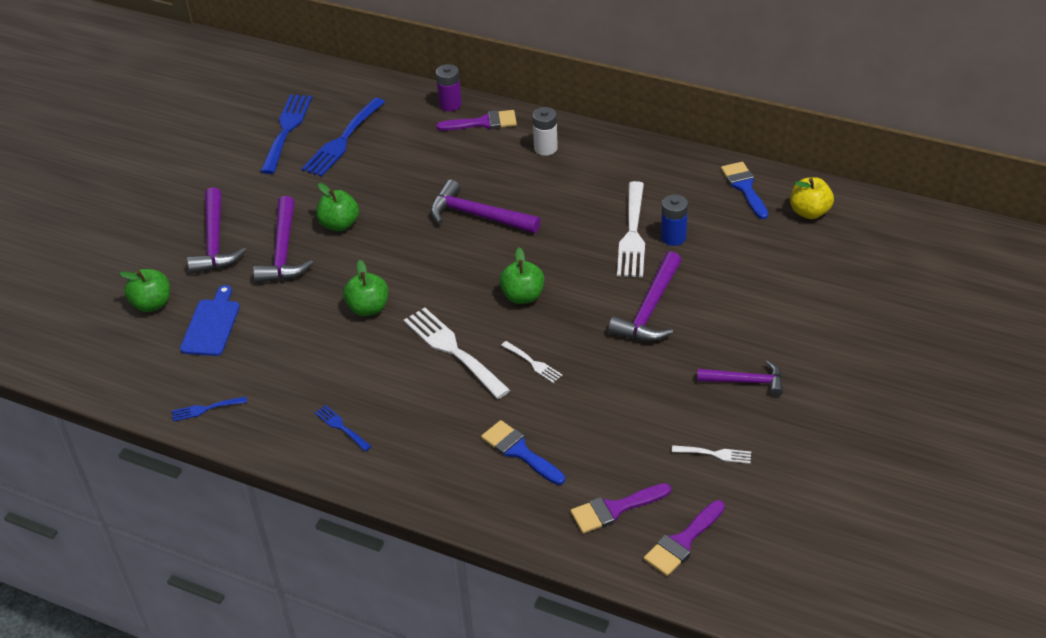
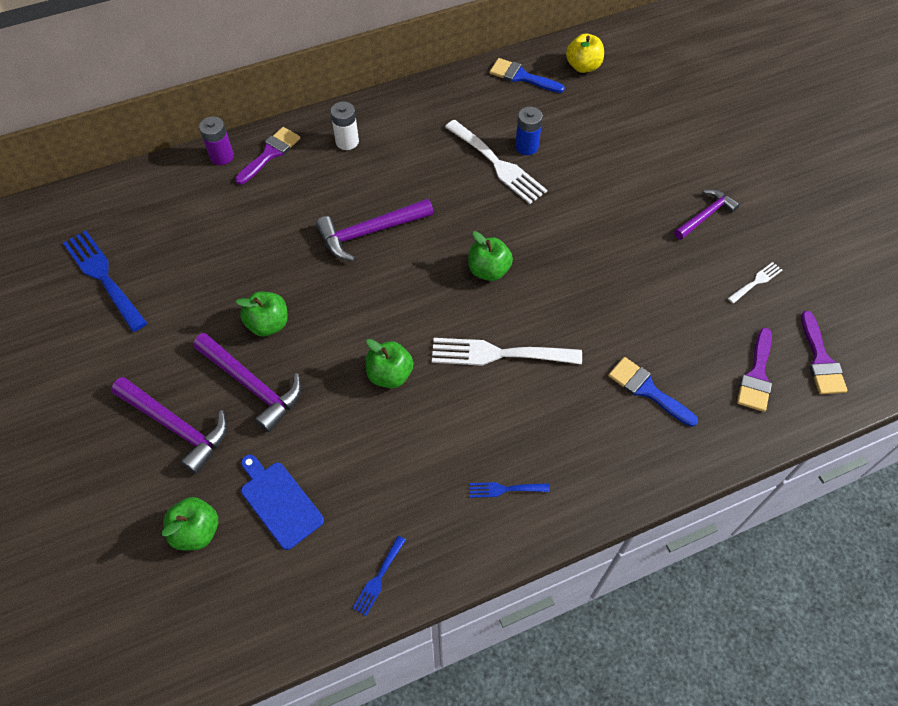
camera: 50 degrees left, 15 degrees up
blue fork [301,98,385,177] -> none
blue brush [481,420,565,485] -> blue brush turned 45 degrees clockwise [608,357,698,427]
white fork [501,341,562,383] -> none
purple hammer [608,251,682,342] -> none

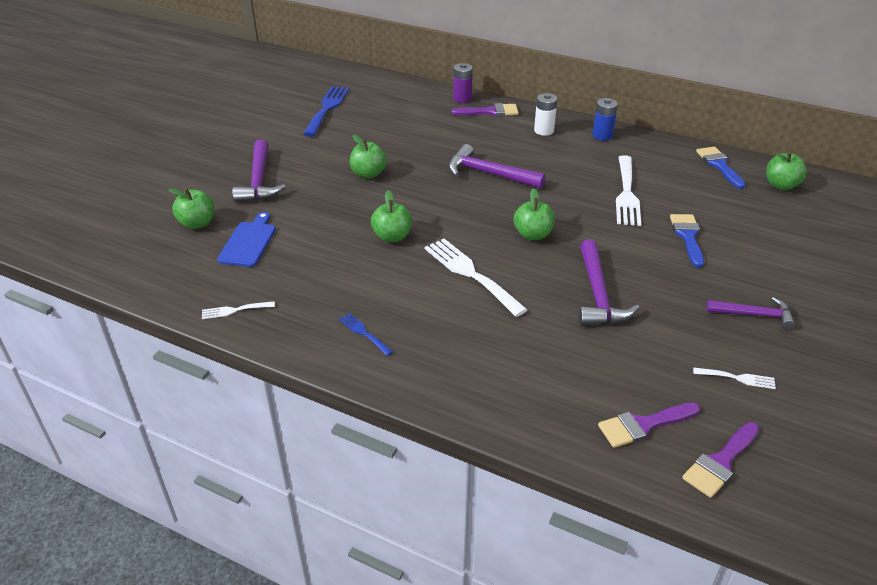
camera: 50 degrees right, 20 degrees down
purple hammer [193,333,302,432] -> purple hammer moved to [579,240,640,325]
blue fork [353,536,406,616] -> white fork [202,301,275,319]
blue battery [515,107,543,155] -> blue battery moved to [592,98,618,141]
yellow apple [566,34,604,73] -> green apple [766,152,807,190]
blue brush [608,357,698,427] -> blue brush moved to [670,214,704,267]

